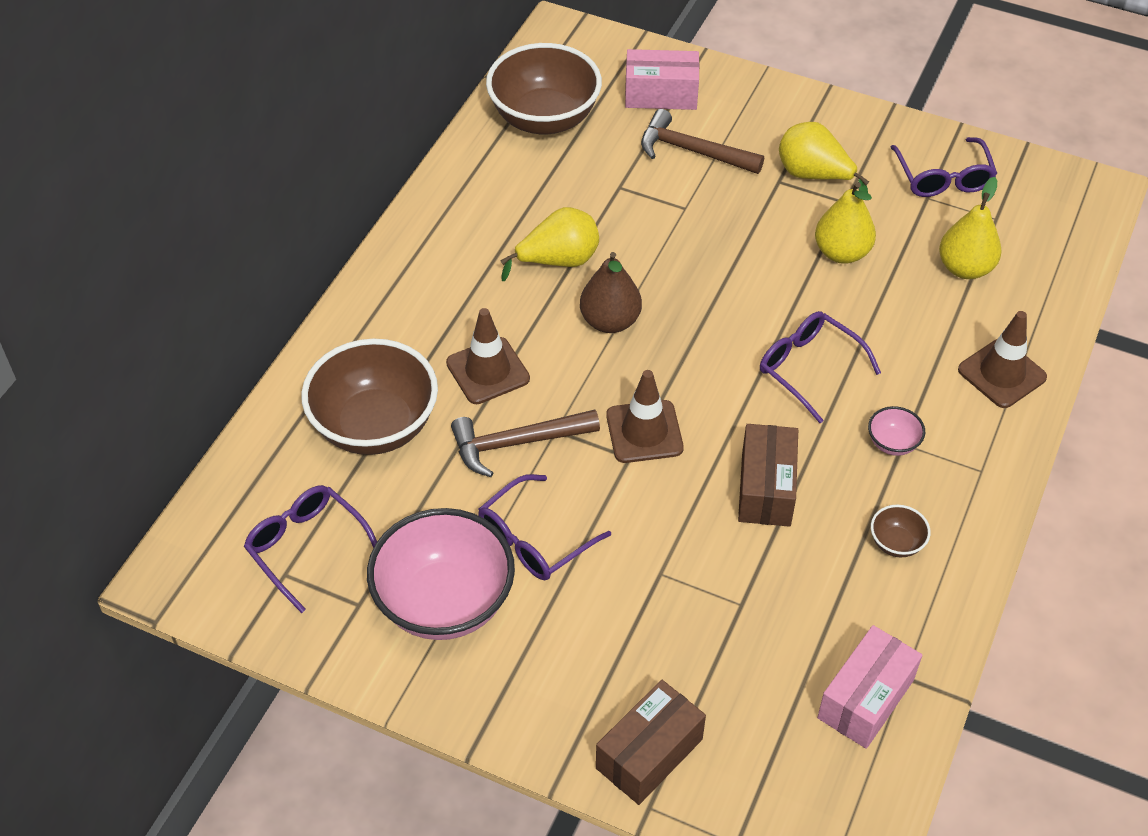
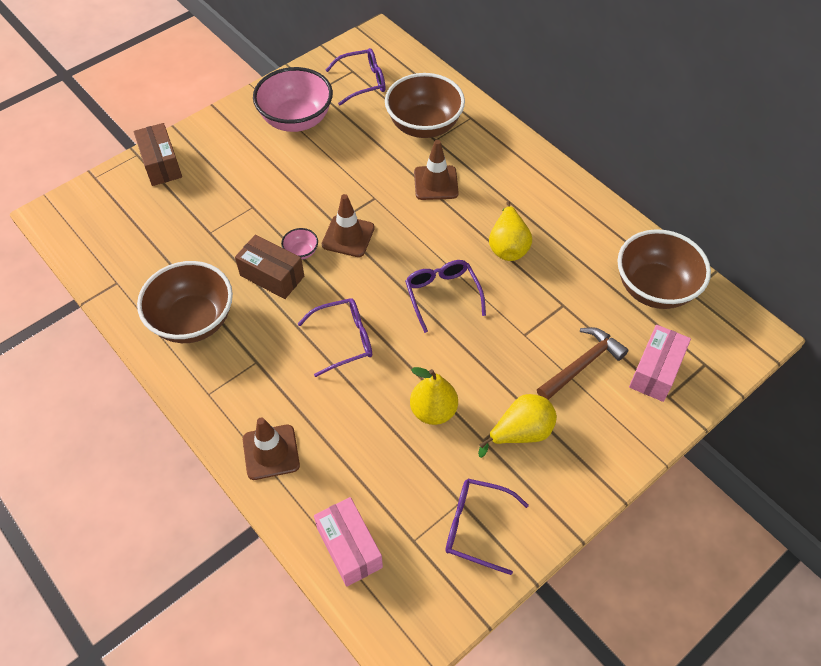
camera: 115 degrees right, 5 degrees up
brown hammer [451,410,600,477] -> none
purple glasses [478,474,611,580] -> purple glasses moved to [405,260,486,333]
brown pear [580,252,642,333] -> none
pink box [817,625,922,749] -> pink box moved to [314,497,383,587]
pink bowl [868,406,925,456] -> pink bowl moved to [281,228,318,260]
brown bowl [871,505,931,557] -> brown bowl [137,261,233,343], size x2.37
yellow pear [939,177,1002,279] -> none

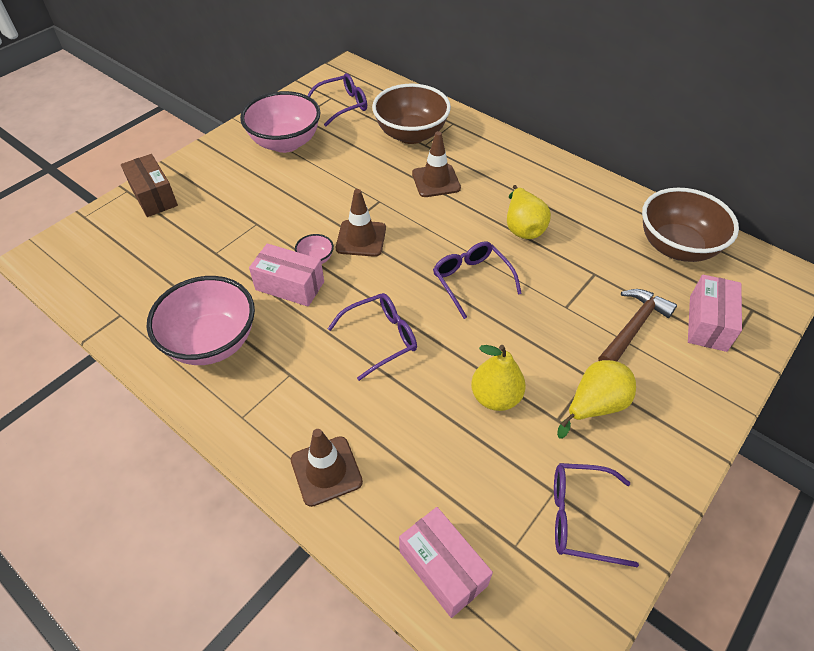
camera: 10 degrees left, 5 degrees down
brown bowl [137,261,233,343] -> pink bowl [147,276,255,365]
brown box [235,234,304,299] -> pink box [249,243,324,307]

